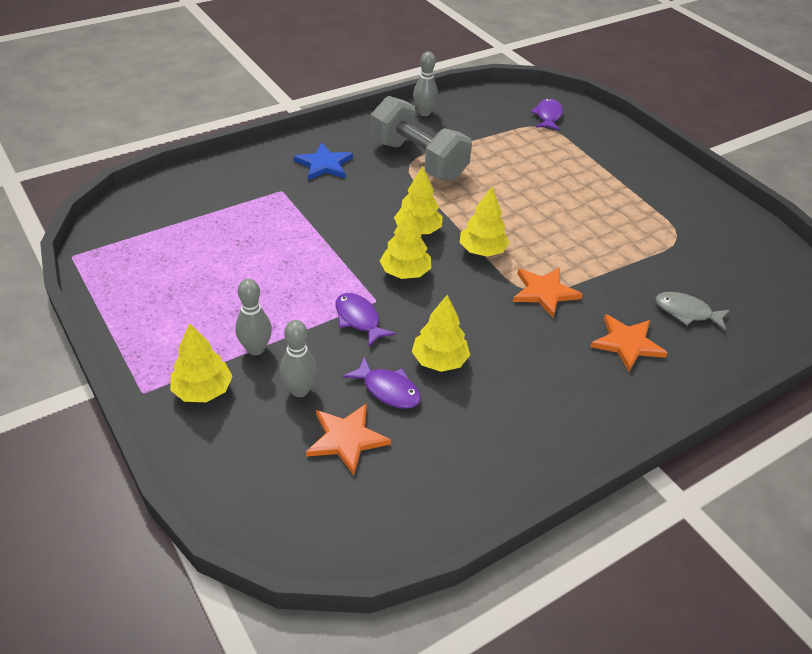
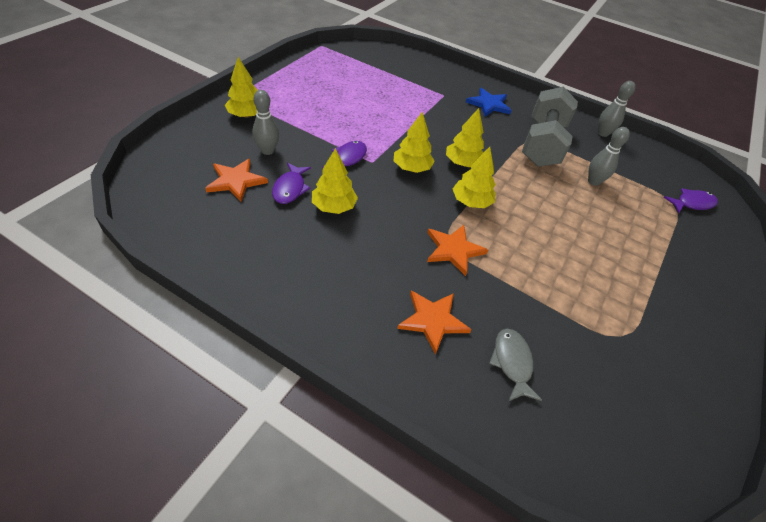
camera: 60 degrees right, 5 degrees up
grey bowling pin [235,279,272,355] -> grey bowling pin moved to [588,127,630,186]

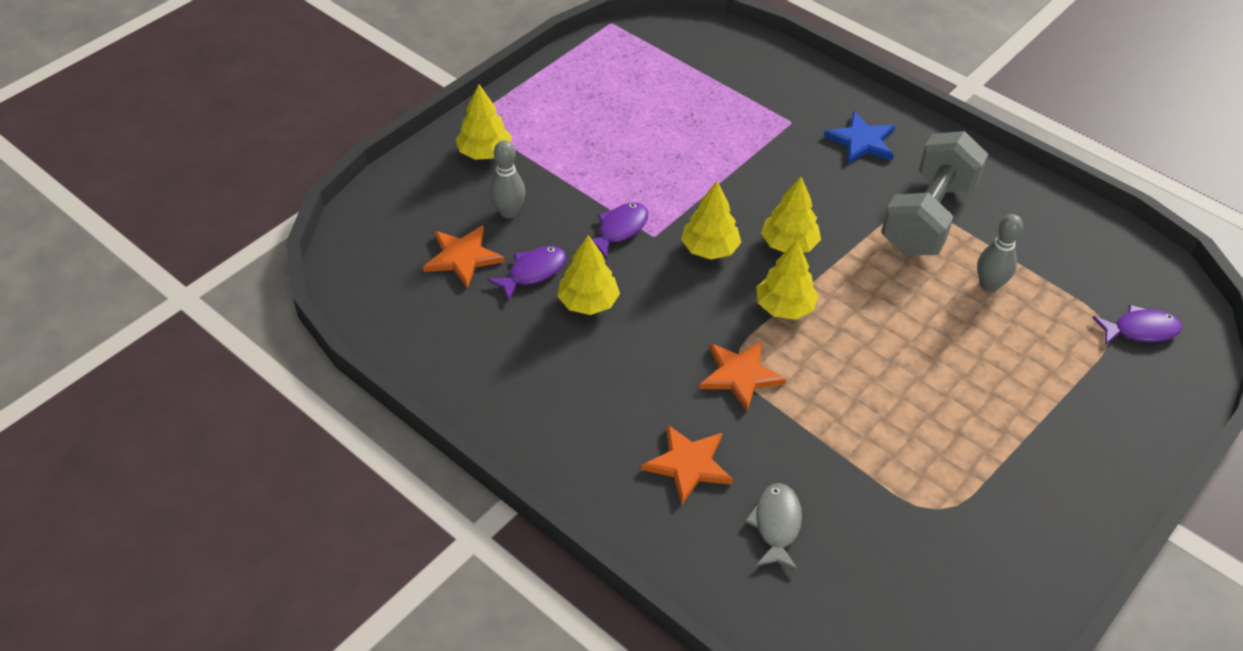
camera: 15 degrees right, 0 degrees up
purple fish [272,163,311,204] -> purple fish turned 150 degrees counterclockwise [487,246,566,301]
grey bowling pin [598,81,636,137] -> none

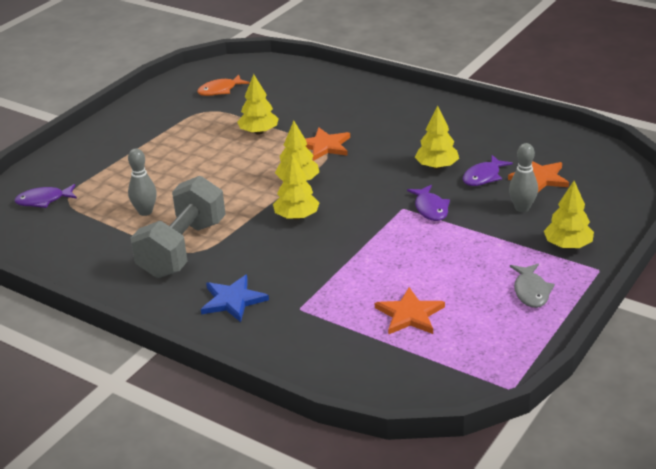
camera: 175 degrees right, 15 degrees down
purple fish [580,203,648,259] -> purple fish turned 45 degrees counterclockwise [407,185,450,221]
orange star [641,424,733,505] -> orange star moved to [375,287,445,335]
yellow tree [681,181,741,260] -> yellow tree moved to [237,74,279,135]
grey fish [745,483,802,571] -> grey fish moved to [510,264,555,308]
none -> orange fish [197,74,250,96]

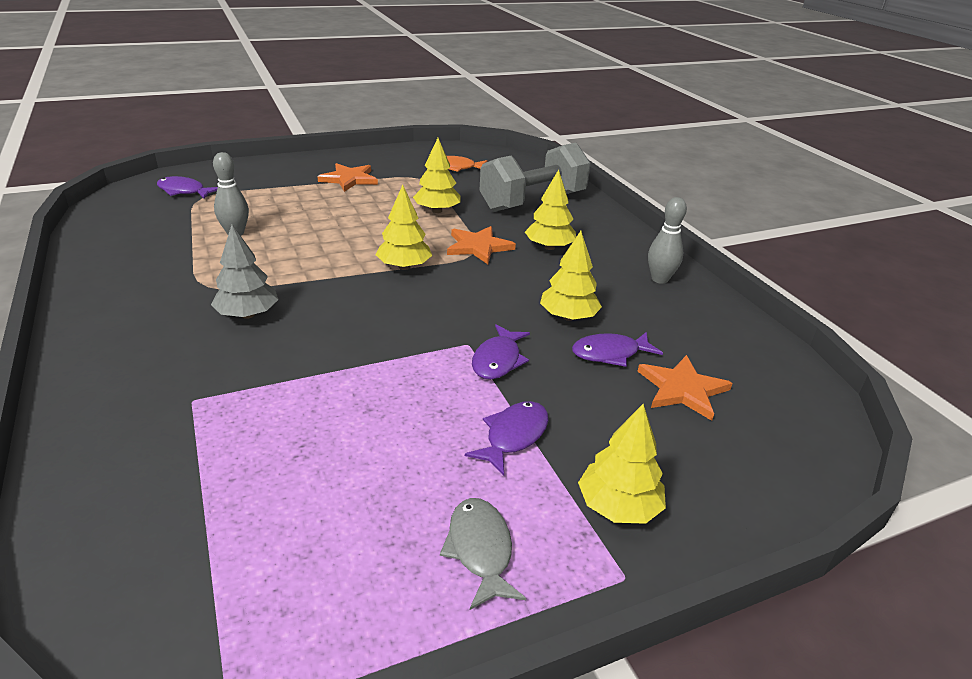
camera: 30 degrees right, 0 degrees up
grey dumbbell [131,176,226,278] -> grey dumbbell moved to [479,143,591,212]
blue star [201,275,269,322] -> none
yellow tree [273,154,320,220] -> yellow tree moved to [525,170,576,250]
orange star [375,287,445,335] -> orange star moved to [317,163,378,192]
grey bowling pin [509,143,538,212] -> grey bowling pin moved to [648,197,687,284]
grey fish [510,264,555,308] -> grey fish turned 135 degrees clockwise [440,498,526,610]
none -> grey tree [211,225,278,319]
none -> purple fish [465,401,549,476]

